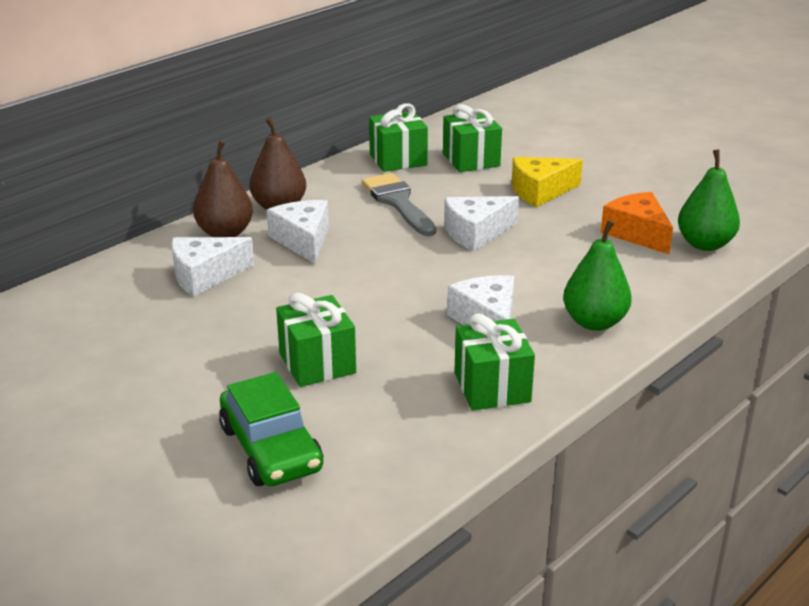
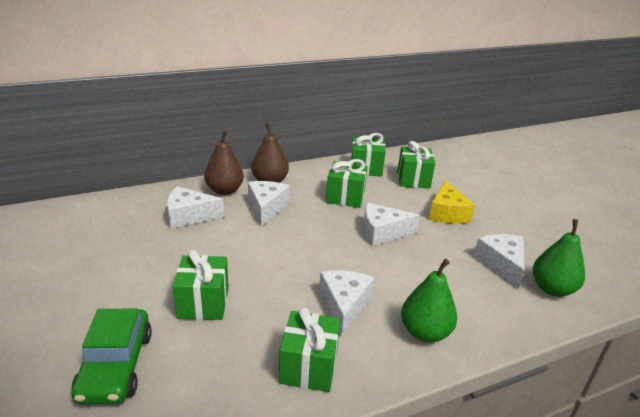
camera: 20 degrees right, 0 degrees up
grey brush [361,173,436,236] -> green gift [326,159,368,208]
yellow cheese [512,157,583,207] -> yellow cheese turned 90 degrees counterclockwise [429,180,475,224]
orange cheese [601,192,673,254] -> white cheese [473,234,525,289]

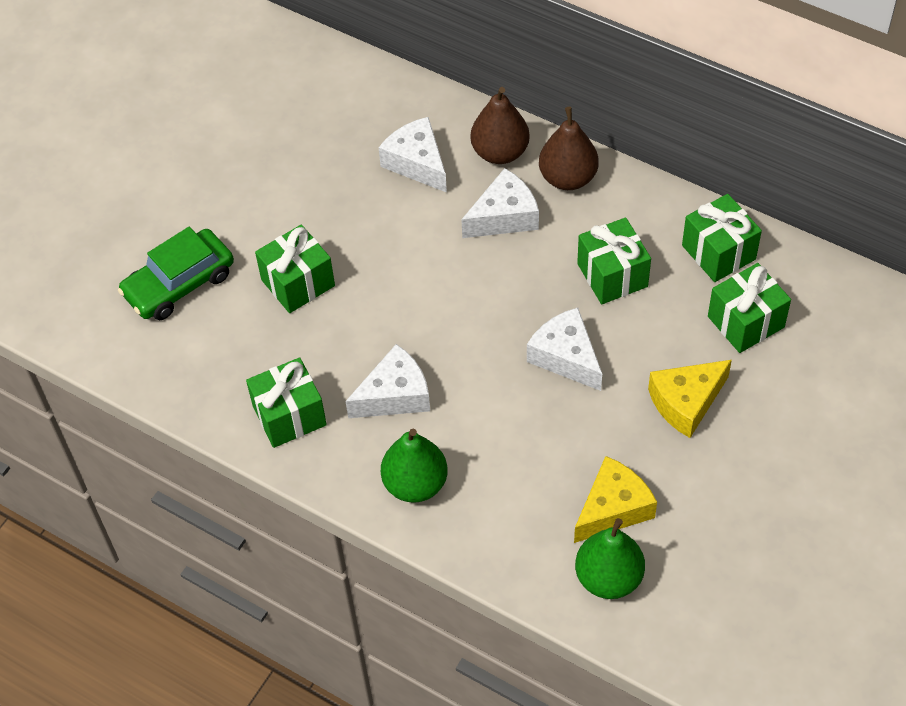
camera: 60 degrees right, 25 degrees up
white cheese [473,234,525,289] -> yellow cheese [574,456,657,543]

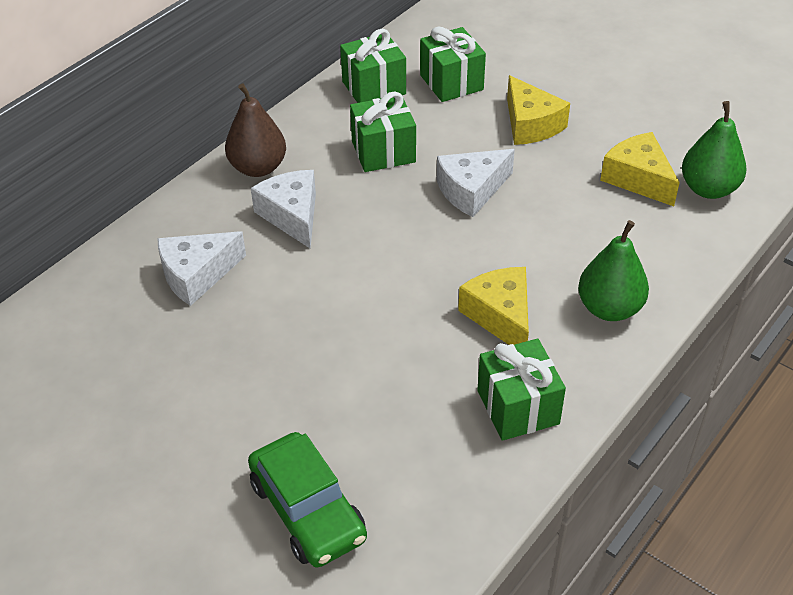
camera: 85 degrees left, 10 degrees down
green gift [255,225,335,313] -> none
white cheese [345,344,430,418] -> yellow cheese [458,267,529,345]
brown pear [471,87,530,164] -> none

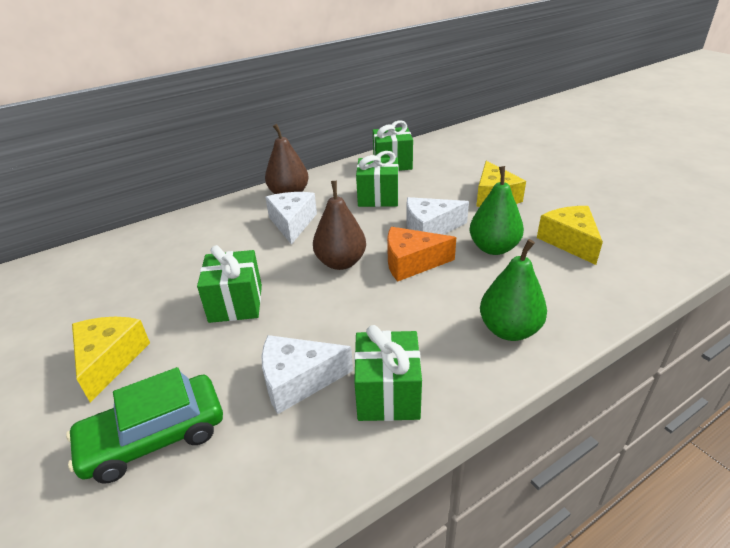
camera: 20 degrees right, 10 degrees down
white cheese [157,231,246,306] -> white cheese moved to [261,335,353,414]
green car [248,432,367,568] -> green car turned 75 degrees clockwise [66,367,223,484]
green gift [420,27,486,102] -> green gift moved to [197,245,262,323]
yellow cheese [458,267,529,345] -> yellow cheese moved to [72,317,150,403]
green pear [682,101,747,199] -> green pear moved to [470,166,524,255]
none -> brown pear [313,181,366,270]
none -> orange cheese [387,227,456,282]

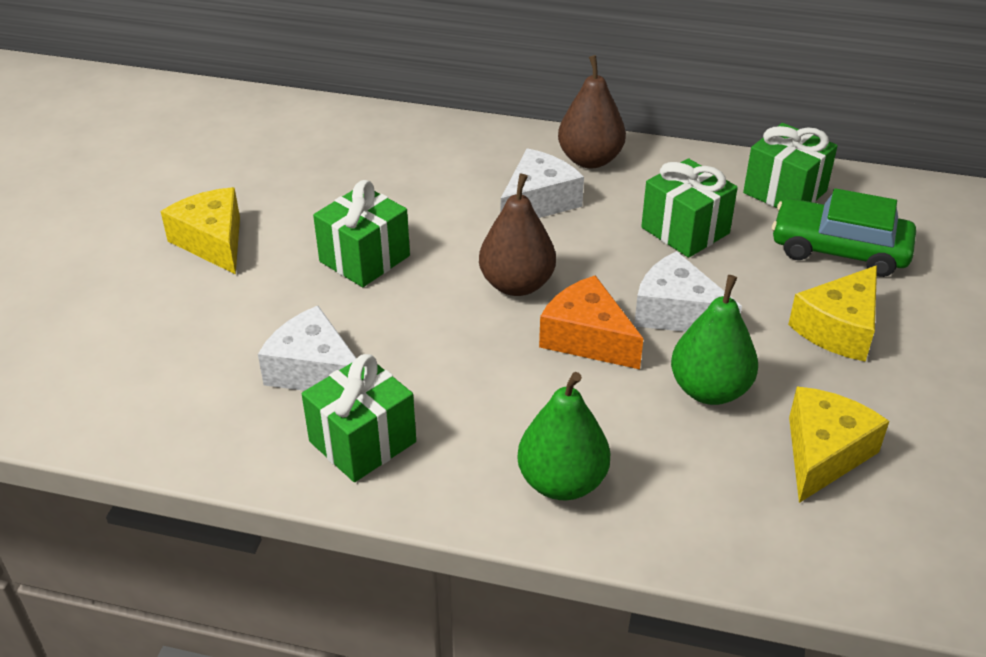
camera: 45 degrees right, 5 degrees up
green car [66,367,223,484] -> green car moved to [772,188,916,277]
yellow cheese [72,317,150,403] -> yellow cheese turned 75 degrees counterclockwise [161,187,240,275]

